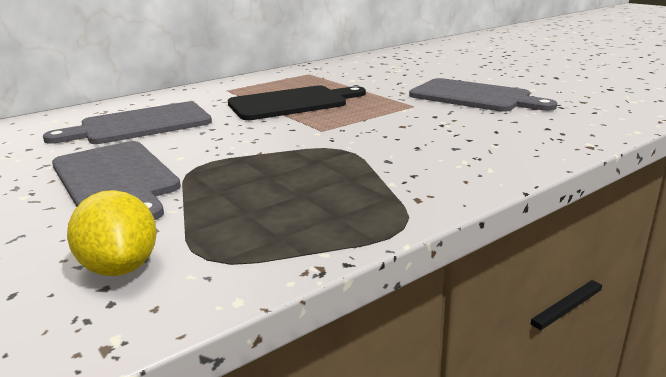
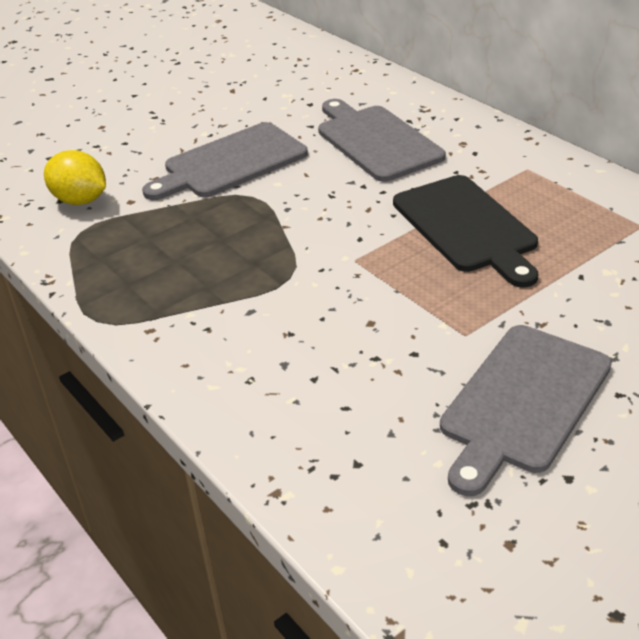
camera: 90 degrees right, 15 degrees up
yellow lemon [67,190,157,276] -> yellow lemon turned 60 degrees clockwise [44,150,106,205]

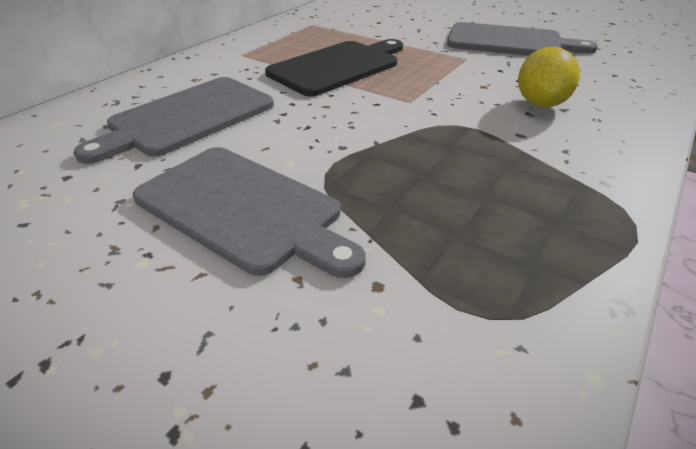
camera: 110 degrees left, 0 degrees up
yellow lemon [44,150,106,205] -> yellow lemon moved to [518,47,580,107]

